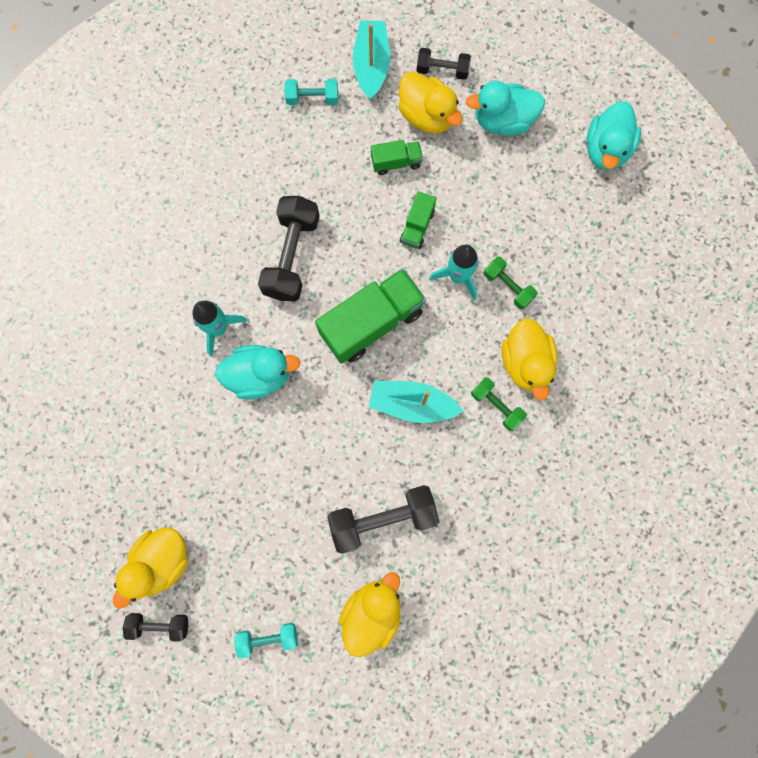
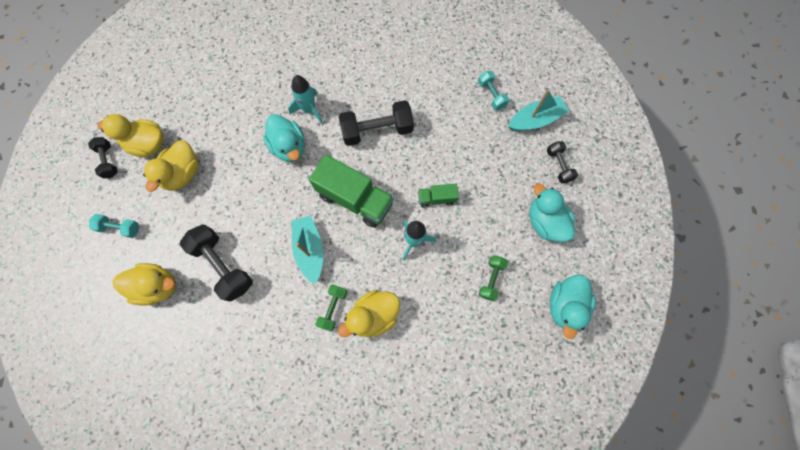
camera: 65 degrees right, 5 degrees down
turquoise dumbbell [234,623,298,659] -> turquoise dumbbell turned 45 degrees counterclockwise [89,214,139,238]
green truck [371,140,423,175] -> none
yellow duck [398,71,462,134] -> yellow duck moved to [143,141,199,192]
green dumbbell [484,257,538,310] -> green dumbbell moved to [479,255,508,301]
turquoise duck [587,101,641,171] -> turquoise duck turned 60 degrees counterclockwise [550,275,596,339]

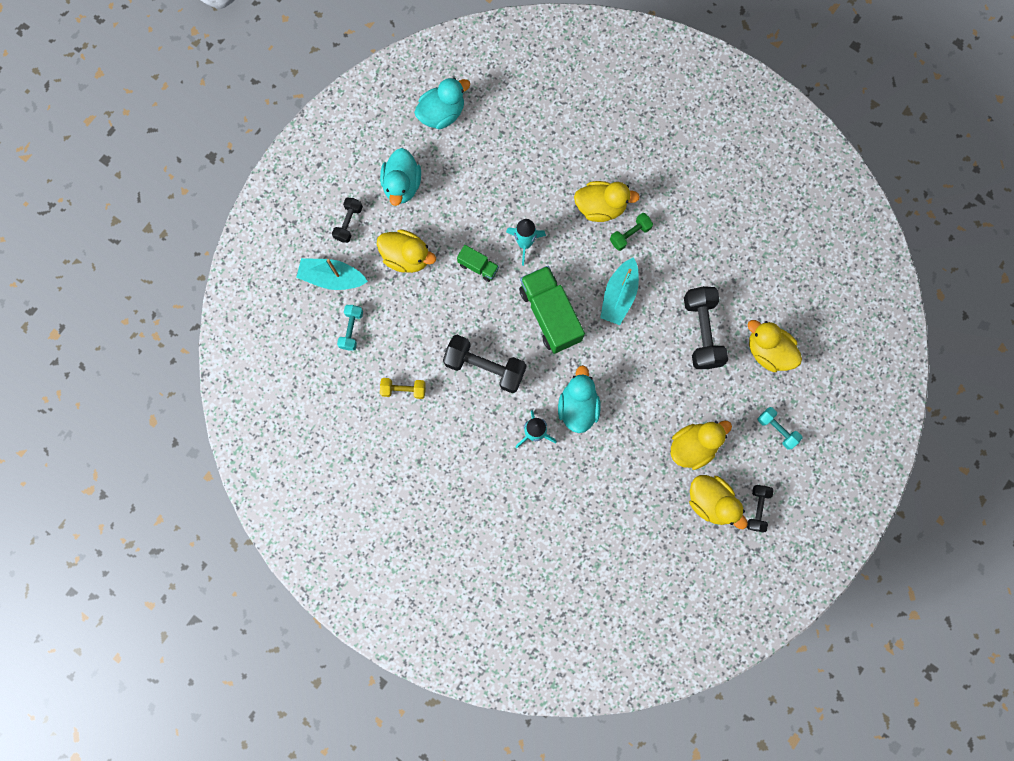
camera: 145 degrees left, 5 degrees up
green dumbbell [479,255,508,301] -> none
none -> yellow duck [377,229,436,273]
none -> yellow dumbbell [380,378,426,399]

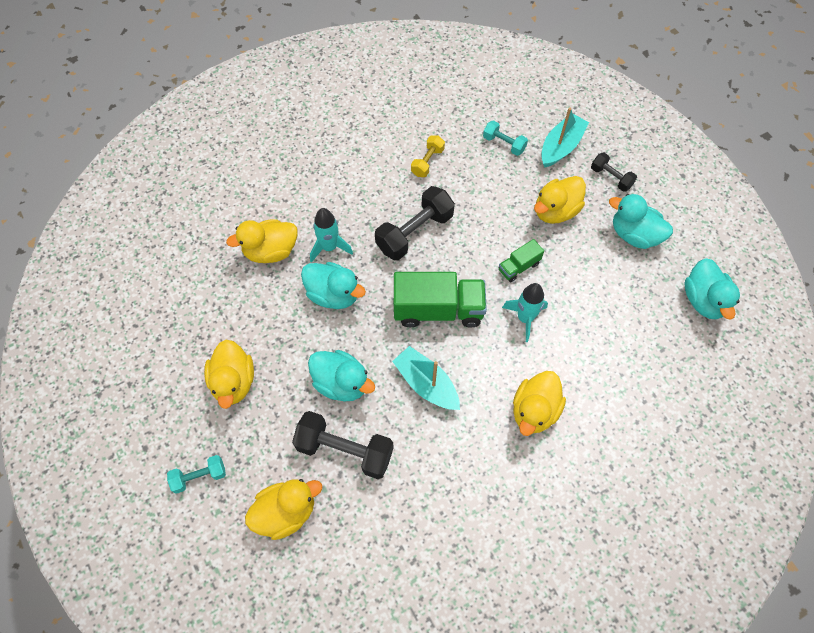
camera: 115 degrees right, 15 degrees down
green dumbbell [610,213,653,251] -> none
yellow duck [689,475,748,529] -> yellow duck moved to [226,219,298,263]
black dumbbell [747,485,774,532] -> none
none -> turquoise duck [308,350,375,402]

